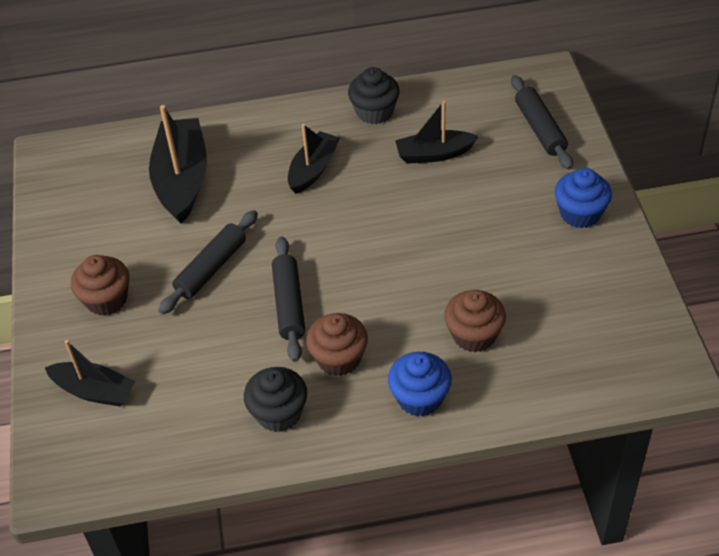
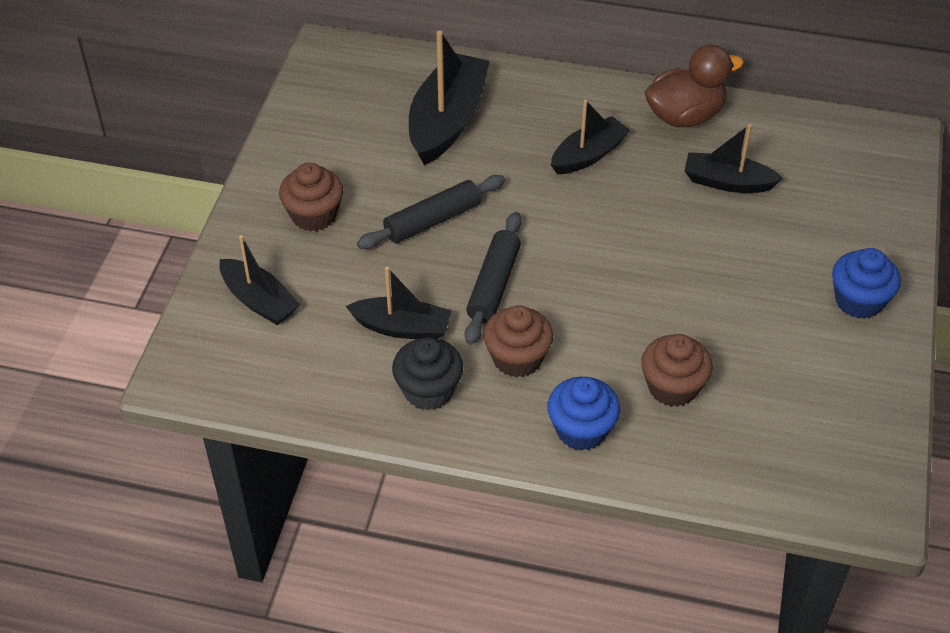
camera: 20 degrees right, 0 degrees up
black cupcake [348,67,400,124] -> brown duck [645,45,744,127]
black rolling pin [511,75,573,170] -> none
none -> black boat [346,267,452,339]

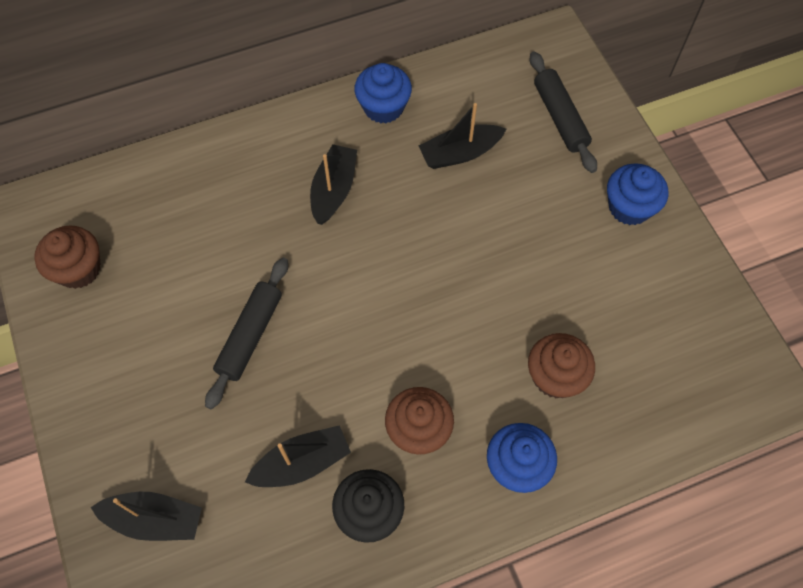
camera: 35 degrees left, 15 degrees up
brown cupcake [279,163,343,232] -> brown cupcake moved to [34,225,101,289]
black boat [409,31,490,165] -> none
black rolling pin [465,212,522,345] -> black rolling pin moved to [530,51,597,173]
brown duck [645,45,744,127] -> blue cupcake [354,63,412,123]

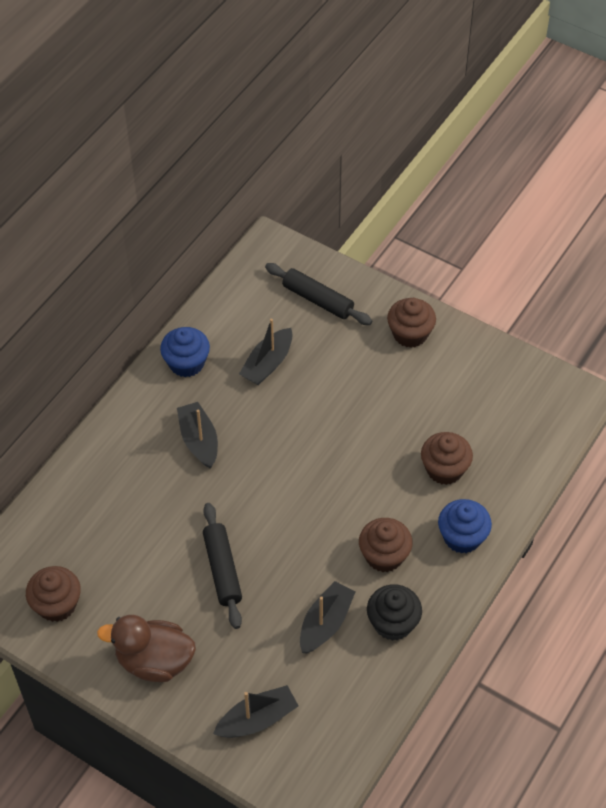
camera: 35 degrees left, 10 degrees down
blue cupcake [607,163,668,225] -> brown cupcake [387,298,436,348]
none -> brown duck [97,615,196,682]

